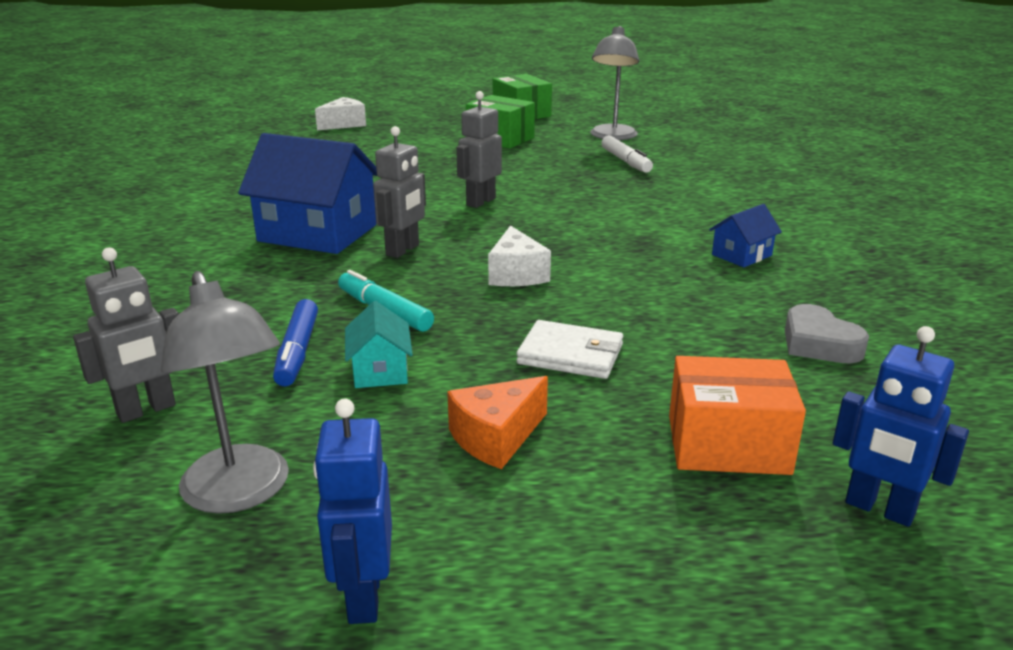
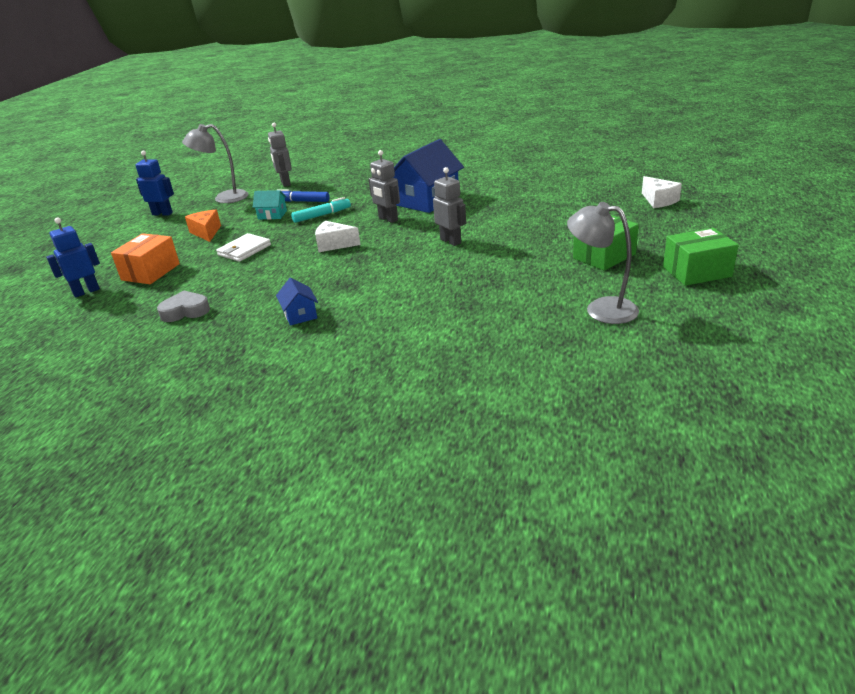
camera: 110 degrees right, 5 degrees up
white marker [601,135,653,173] -> none

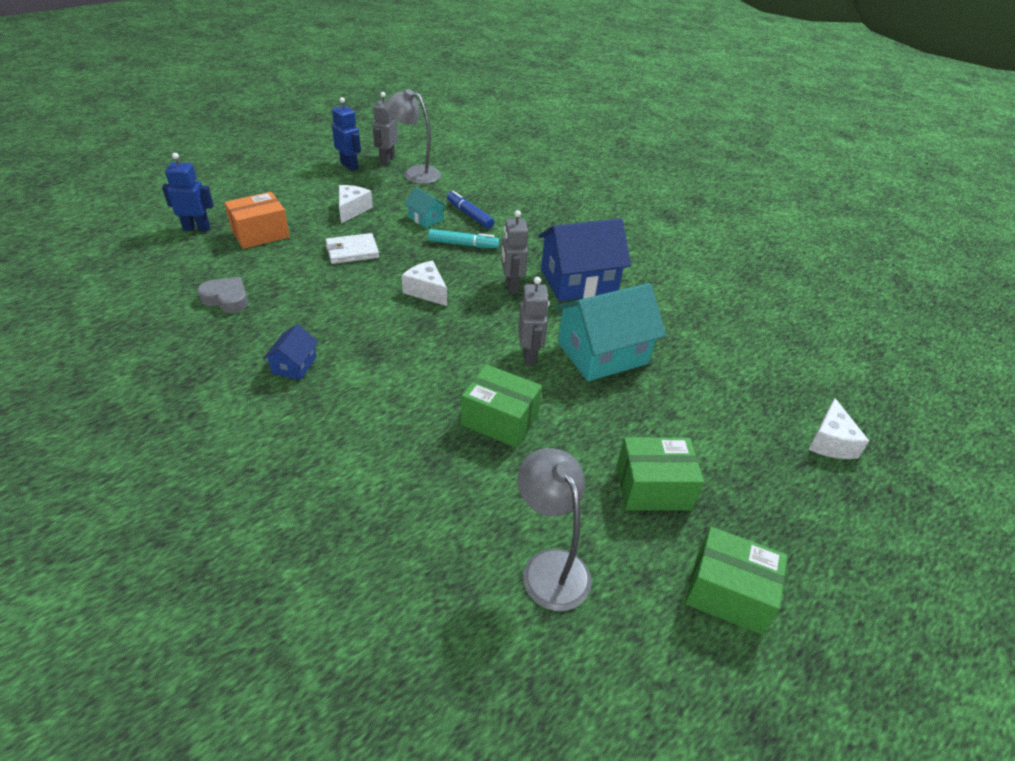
camera: 30 degrees right, 10 degrees up
orange cheese [185,210,221,242] -> white cheese [339,185,373,224]
grey robot [268,123,292,187] -> grey robot moved to [373,92,398,164]
none -> green box [461,364,542,448]
none -> turquoise house [555,283,666,381]

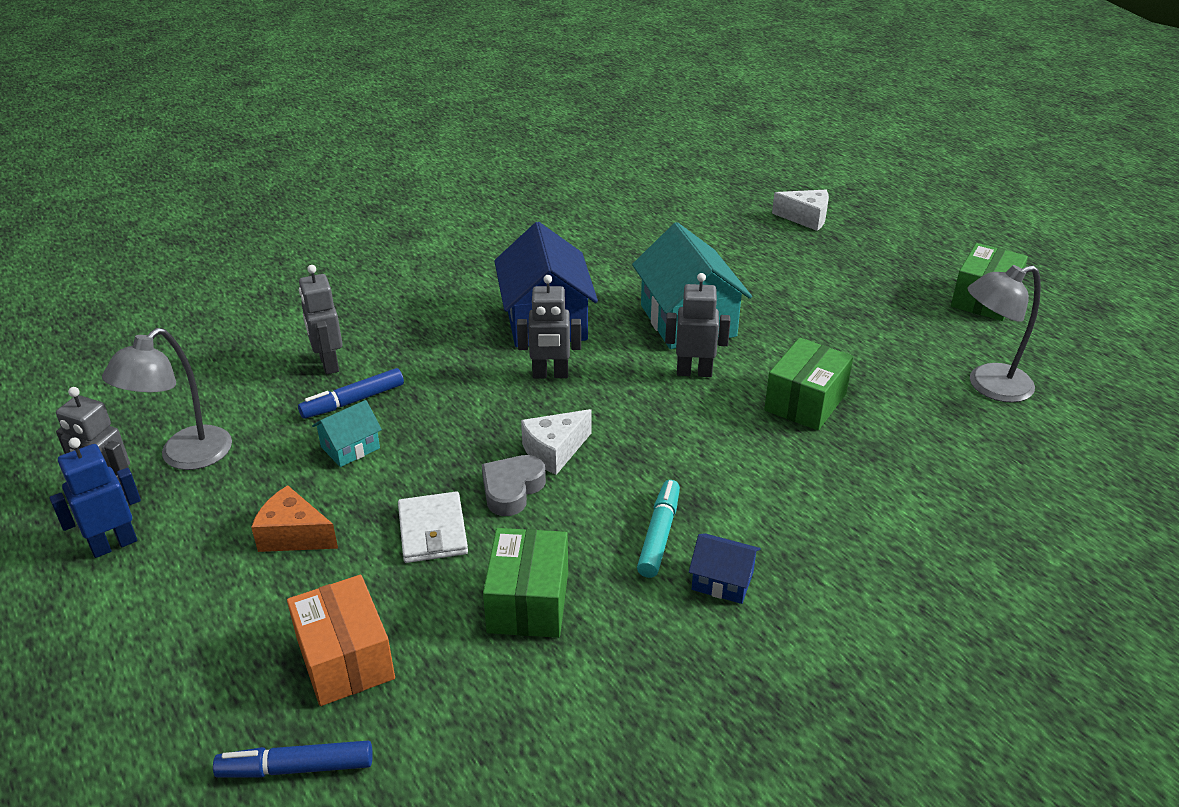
camera: 80 degrees left, 5 degrees down
blue robot [162,153,214,232] -> blue marker [213,741,373,778]
grey heart [197,277,248,313] -> grey heart moved to [482,455,546,516]
white cheese [339,185,373,224] -> orange cheese [251,485,338,552]
turquoise marker [428,229,499,248] -> turquoise marker moved to [637,480,680,578]
green box [617,437,704,511] -> green box moved to [483,528,568,638]
none -> grey robot [299,265,343,375]

